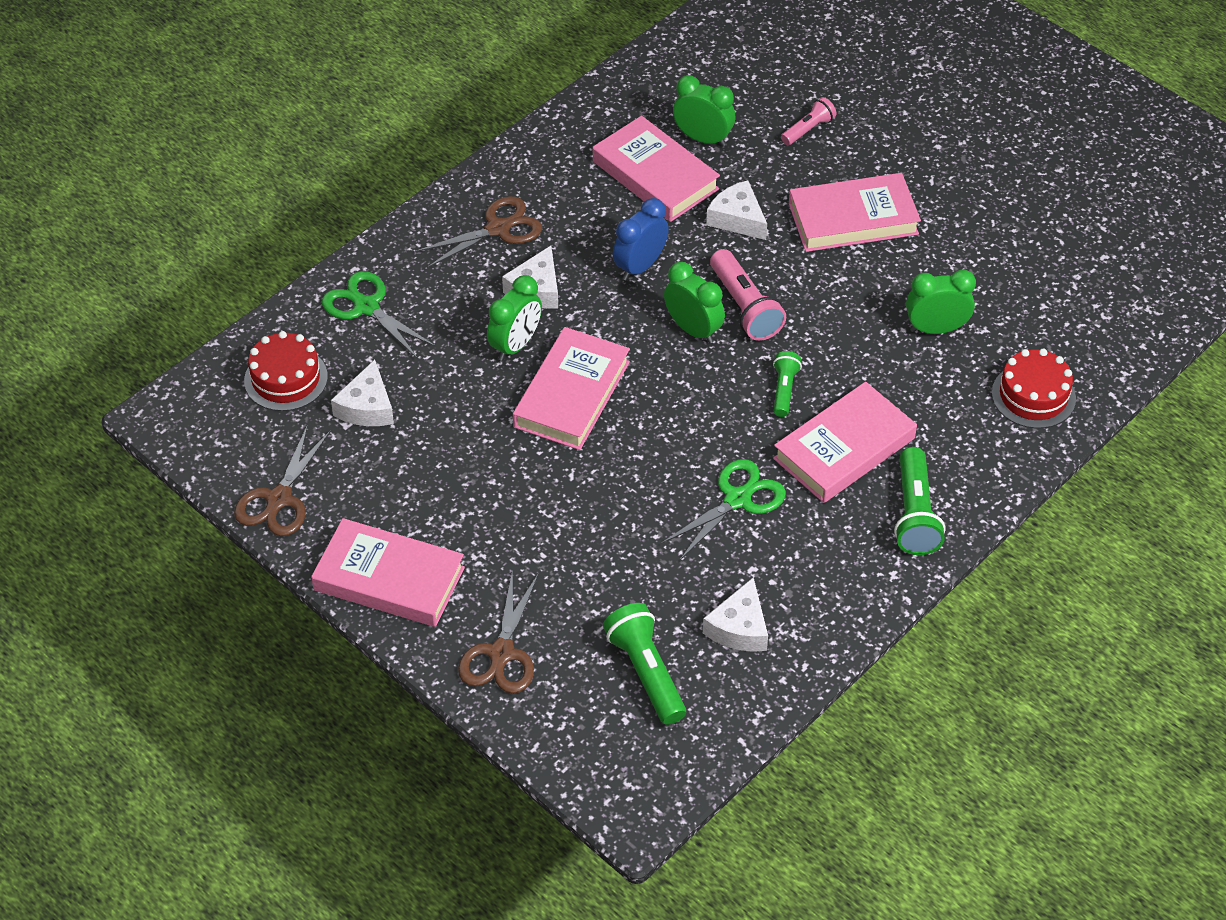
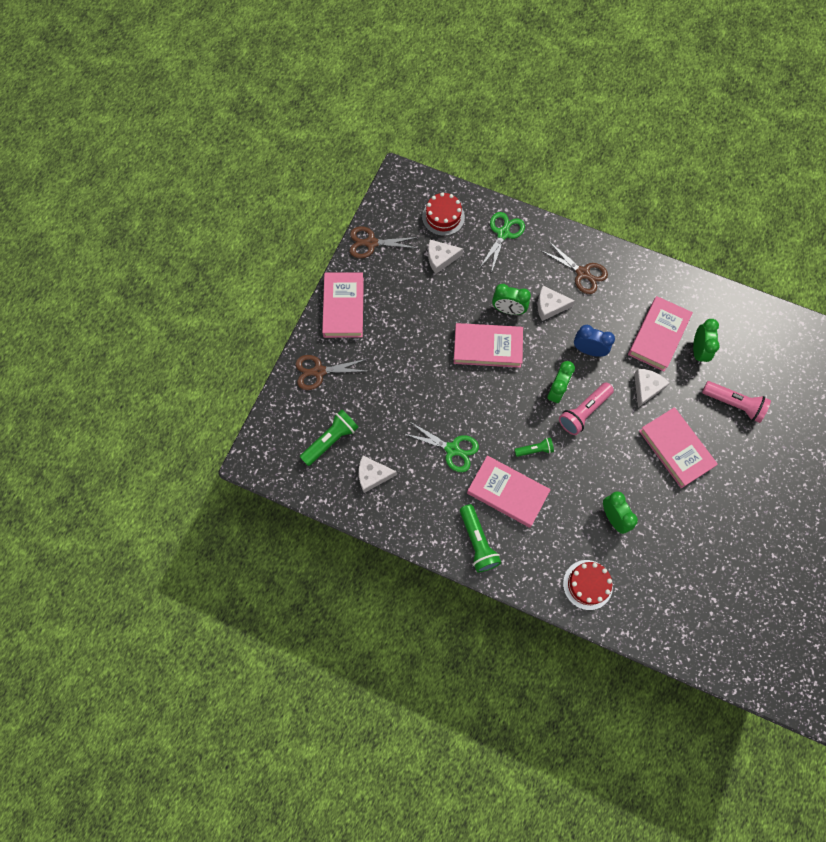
camera: 70 degrees right, 20 degrees up
pink flashlight [781,97,837,145] -> pink flashlight [702,381,771,423], size x1.67
green flashlight [894,447,946,555] -> green flashlight turned 90 degrees counterclockwise [460,504,501,572]

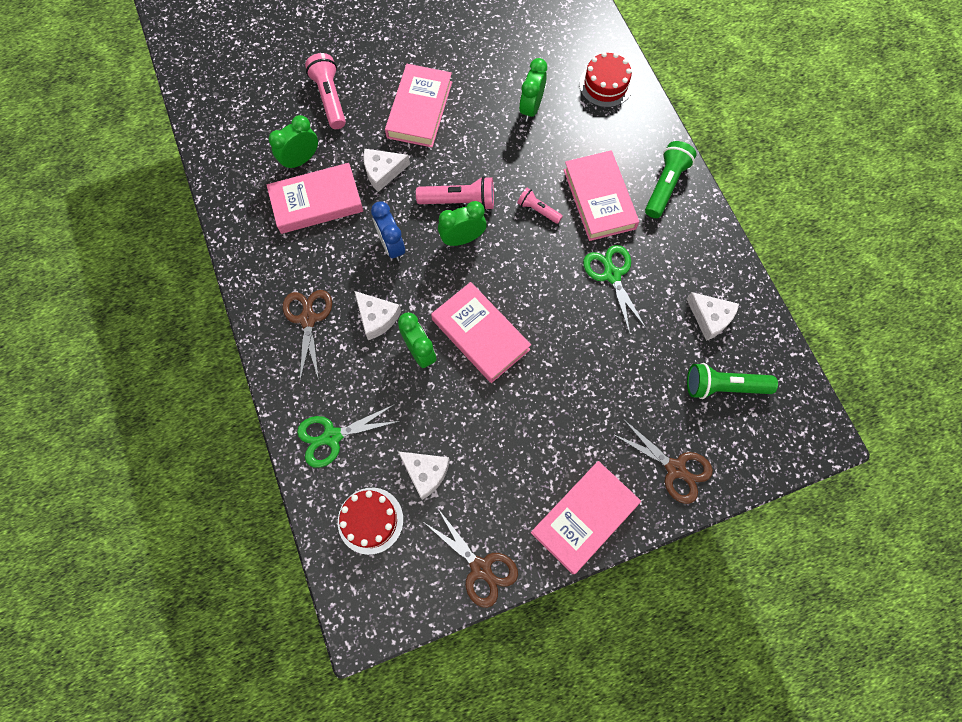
camera: 135 degrees left, 0 degrees up
green flashlight [514,437,554,457] -> pink flashlight [517,188,563,224]

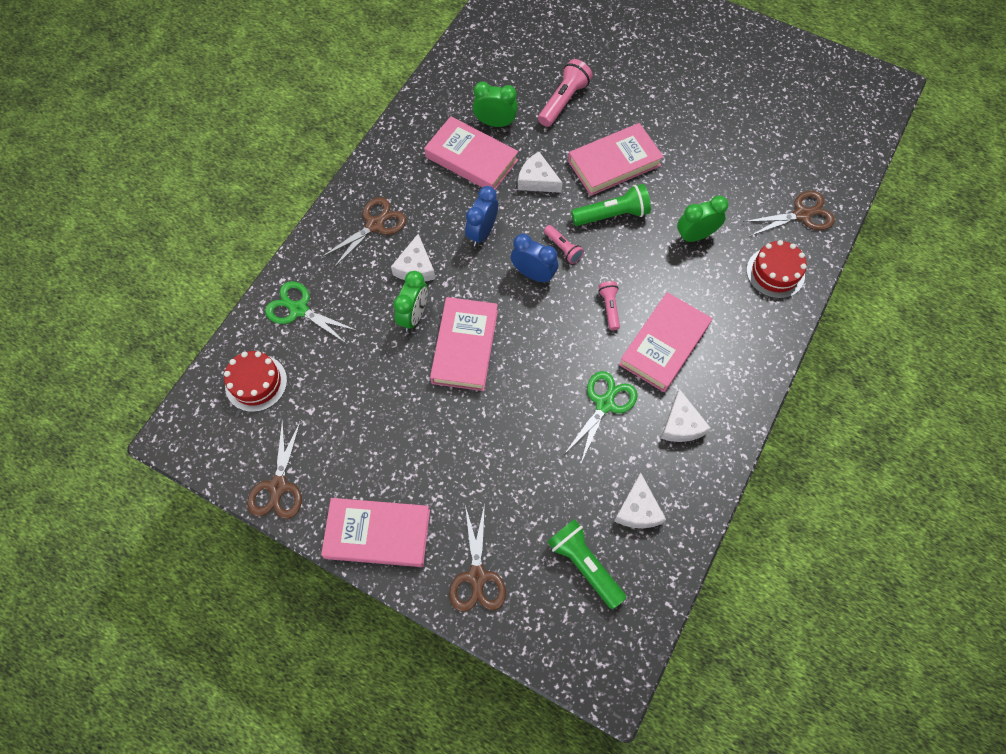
camera: 50 degrees right, 5 degrees down
white cheese [398,451,450,500] -> white cheese moved to [661,389,711,442]
pink flashlight [416,176,494,210] -> pink flashlight [544,225,584,264], size x0.60
green clock [438,201,487,246] -> blue clock [511,234,558,283]
green flashlight [645,141,697,218] -> green flashlight moved to [571,184,651,226]
none -> brown scissors [743,191,835,236]

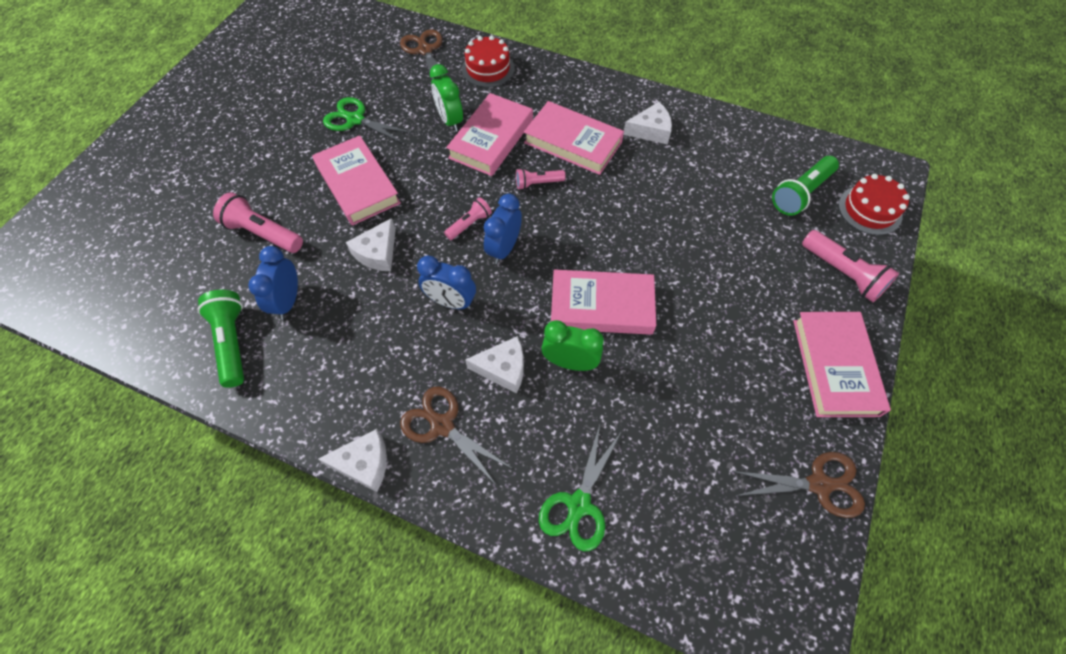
camera: 95 degrees left, 5 degrees down
red cake [224,351,287,412] -> red cake moved to [838,174,910,235]
pink book [424,116,518,190] -> pink book moved to [446,93,533,176]
brown scissors [449,504,506,612] -> pink flashlight [802,230,899,302]
green clock [473,82,518,127] -> blue clock [248,246,298,320]
green scissors [565,371,638,463] -> green scissors moved to [323,97,413,143]
green flashlight [571,184,651,226] -> green flashlight moved to [197,290,244,388]
white cheese [614,473,666,528] -> white cheese moved to [318,429,387,492]

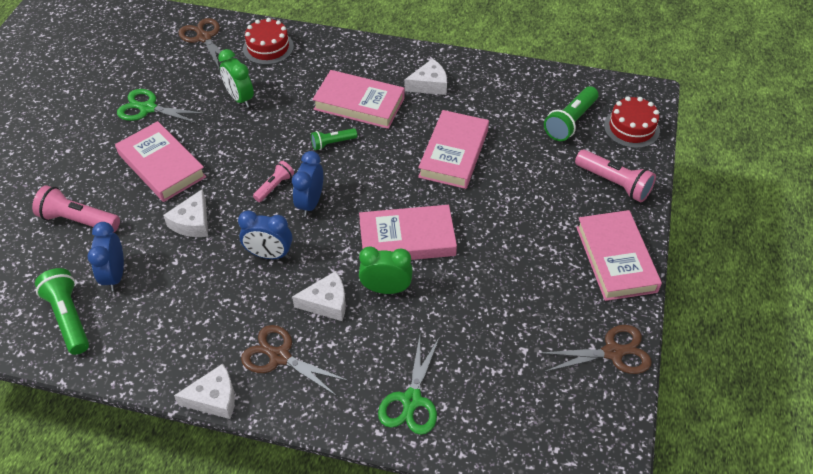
camera: 10 degrees left, 10 degrees down
pink book [446,93,533,176] -> pink book moved to [418,110,489,189]
pink flashlight [516,168,566,190] -> green flashlight [311,128,357,150]

